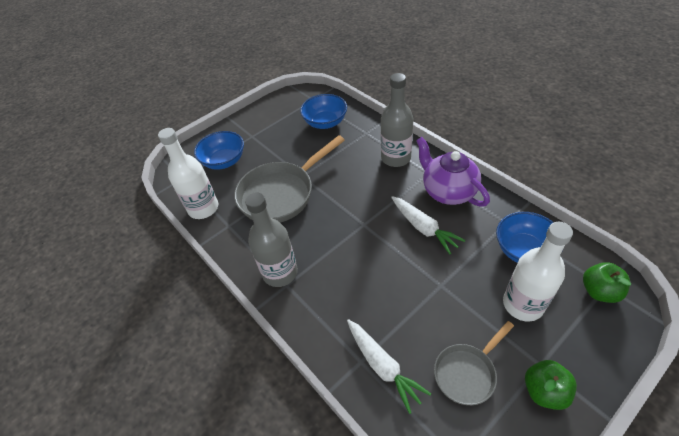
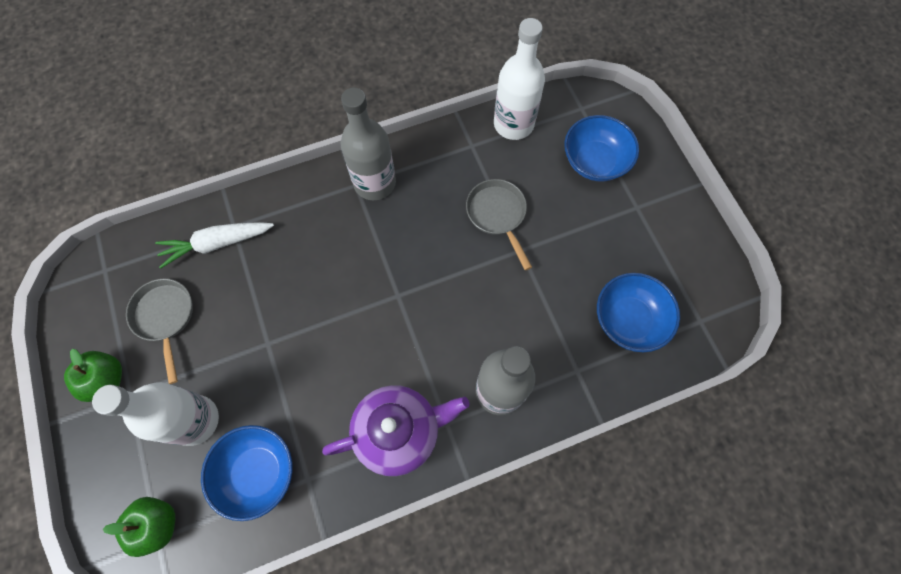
camera: 105 degrees right, 20 degrees up
grey pan [234,135,345,223] -> grey pan [466,179,532,270], size x0.57
white carrot [391,196,466,254] -> none

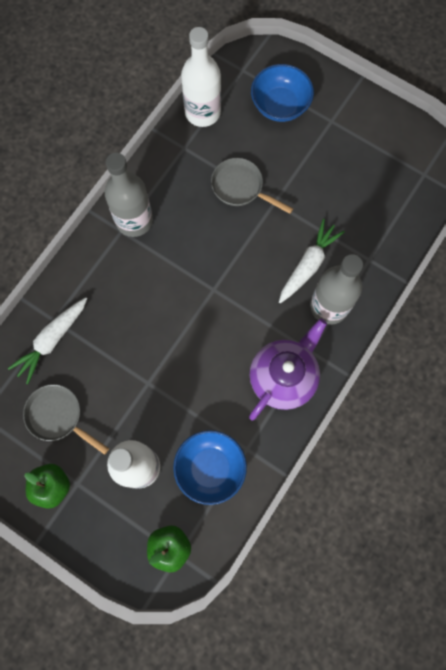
camera: 35 degrees left, 5 degrees up
blue bowl [597,273,680,352] -> none
none -> white carrot [279,219,345,303]

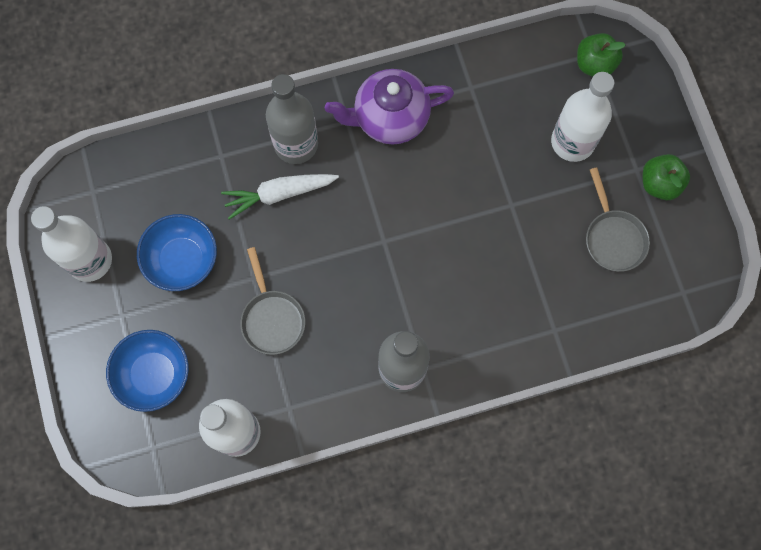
camera: 140 degrees left, 0 degrees up
white carrot [8,297,87,384] -> none
blue bowl [173,430,247,505] -> blue bowl moved to [137,214,217,291]
none -> white bottle [31,206,112,282]

